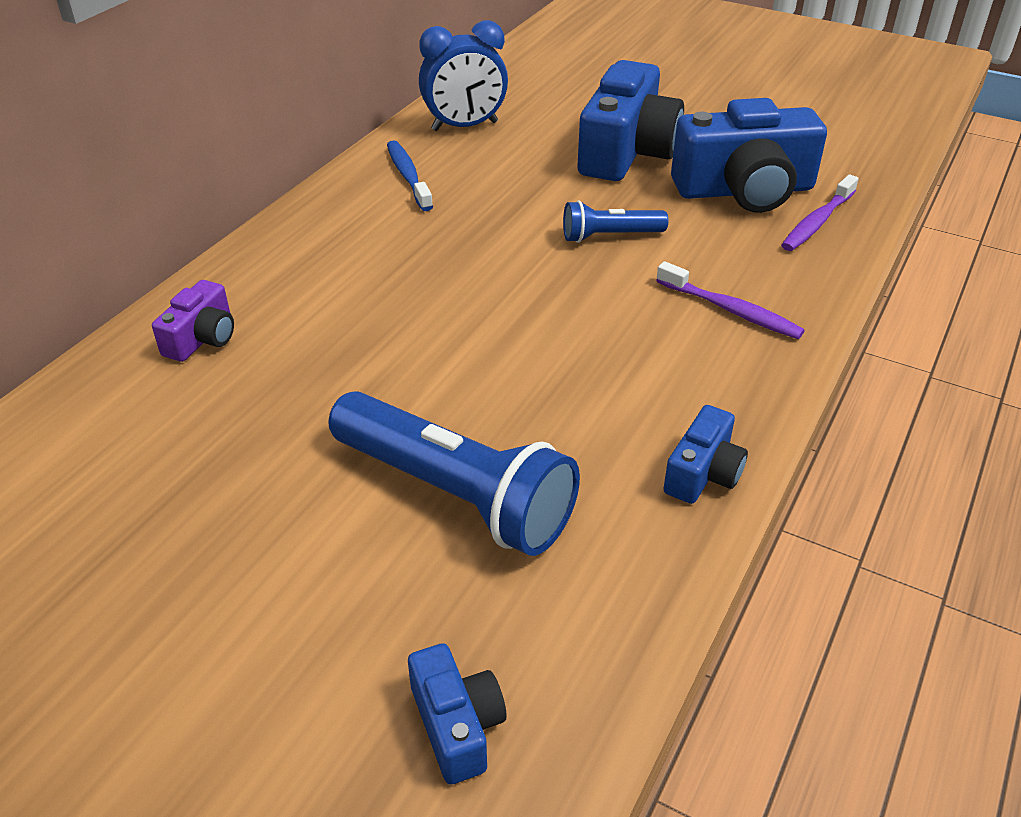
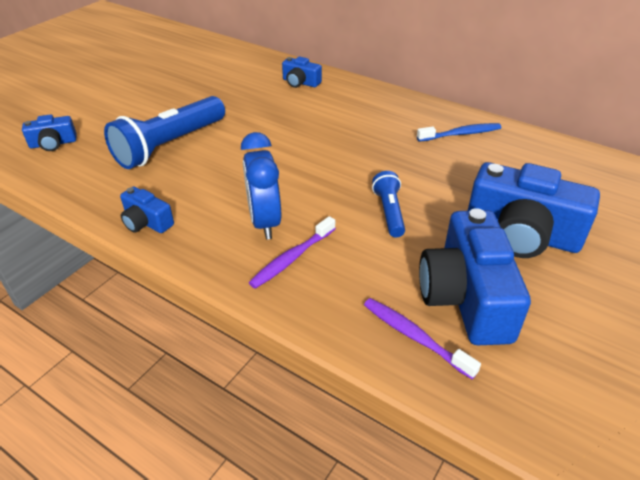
camera: 95 degrees right, 0 degrees up
purple camera [152,280,234,362] -> blue camera [282,57,322,88]
blue clock [419,20,508,131] -> blue clock moved to [241,132,281,239]

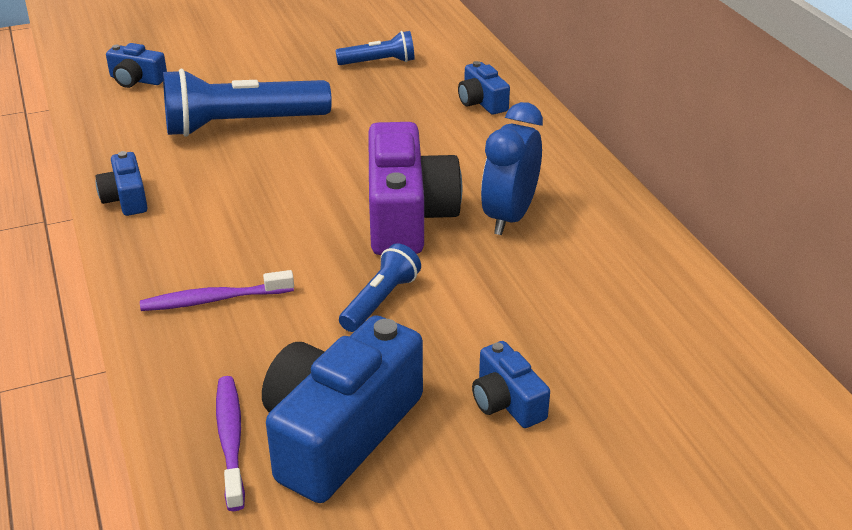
camera: 35 degrees right, 5 degrees down
blue clock [241,132,281,239] -> blue clock moved to [481,102,543,235]
blue toothbrush [417,123,501,142] -> none
blue camera [468,162,600,258] -> blue camera [472,341,550,428], size x0.49
none -> blue flashlight [335,31,415,65]
none -> purple camera [368,122,462,255]

